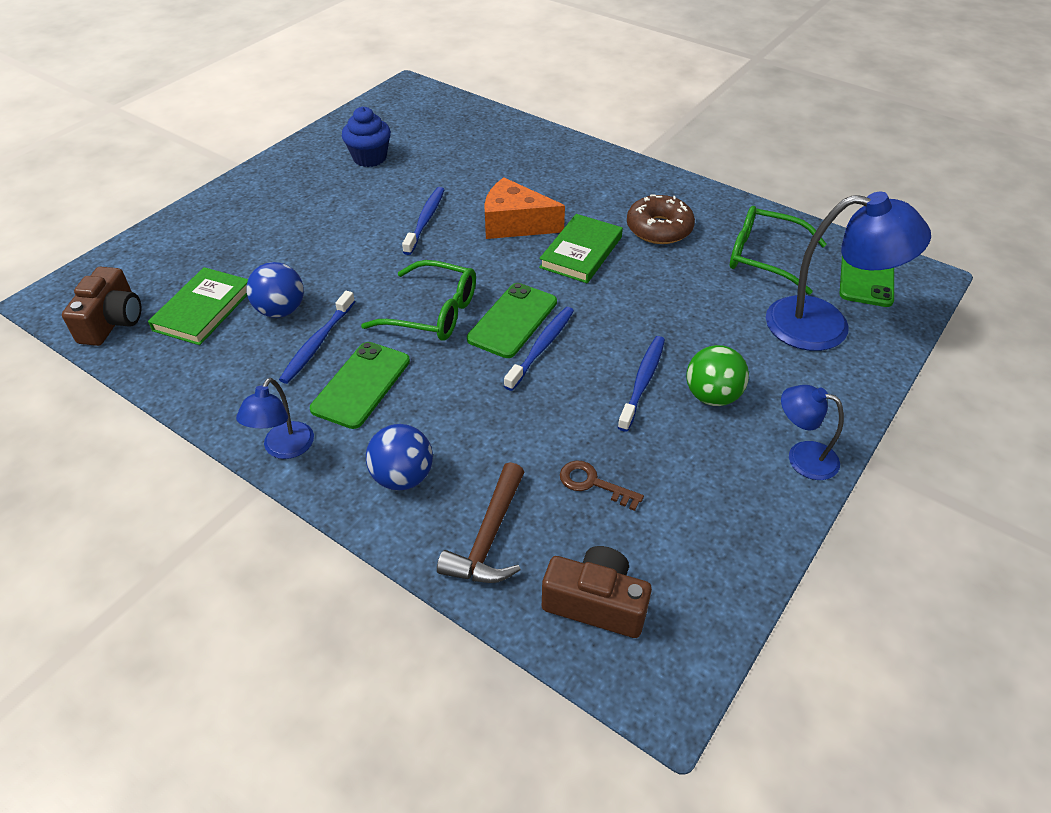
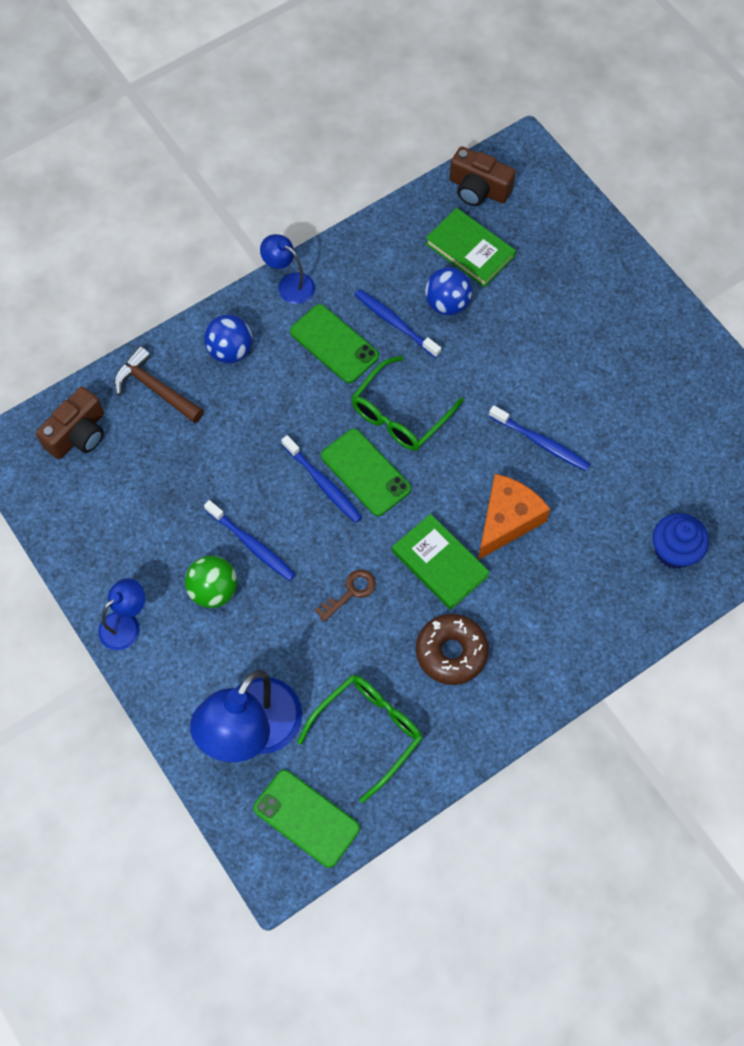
camera: 110 degrees right, 20 degrees up
blue cupcake [342,107,391,167] -> blue cupcake moved to [653,513,709,569]
brown key [560,460,644,511] -> brown key moved to [315,570,376,622]

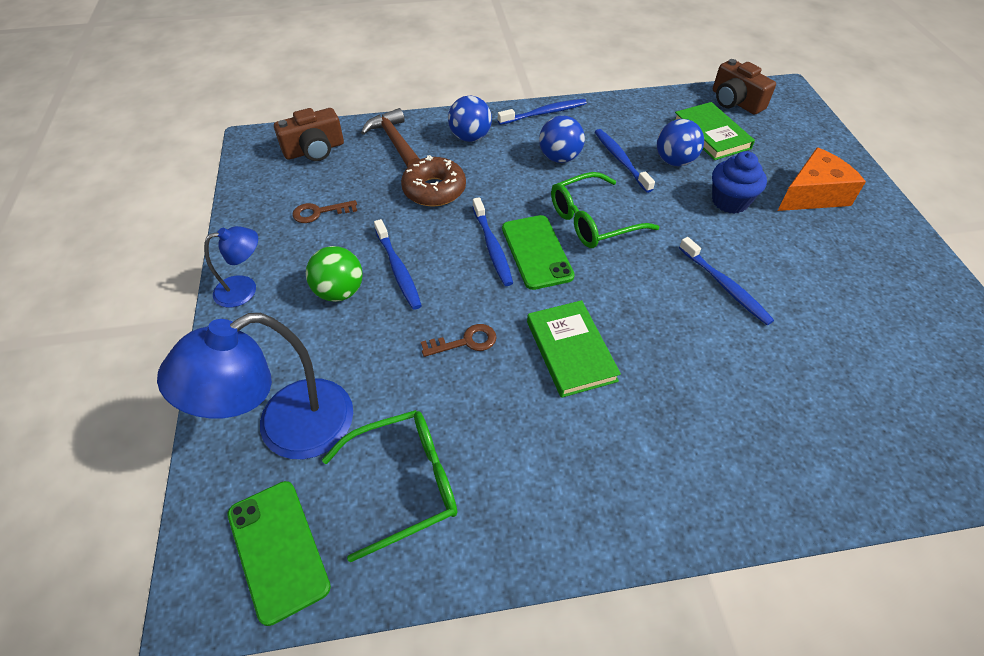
camera: 25 degrees right, 15 degrees down
blue lamp [260,234,315,304] -> blue toothbrush [498,99,587,125]
green phone [290,304,379,383] -> blue ball [539,115,585,163]
brown donut [416,614,489,685] -> brown donut moved to [401,155,466,207]
orange cheese [478,474,550,560] -> orange cheese moved to [778,147,866,211]
blue cupcake [653,513,709,569] -> blue cupcake moved to [712,151,767,214]
none -> brown key [292,200,357,223]

